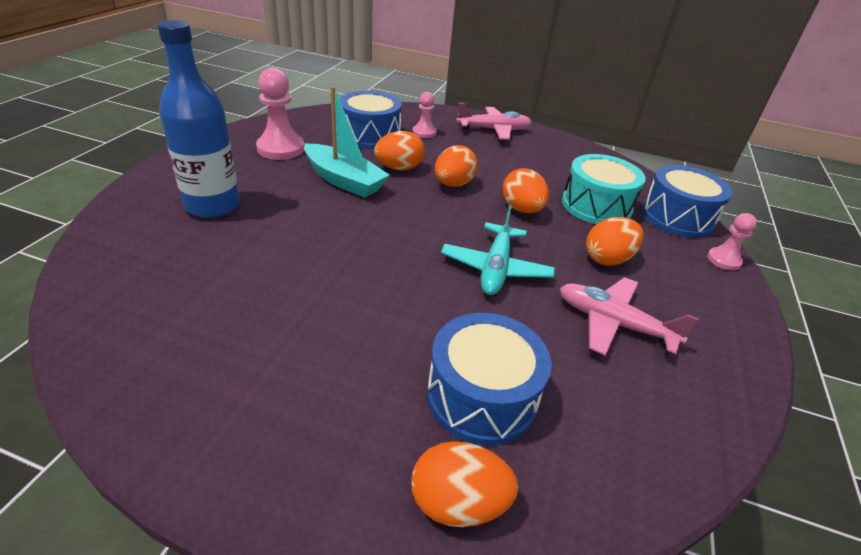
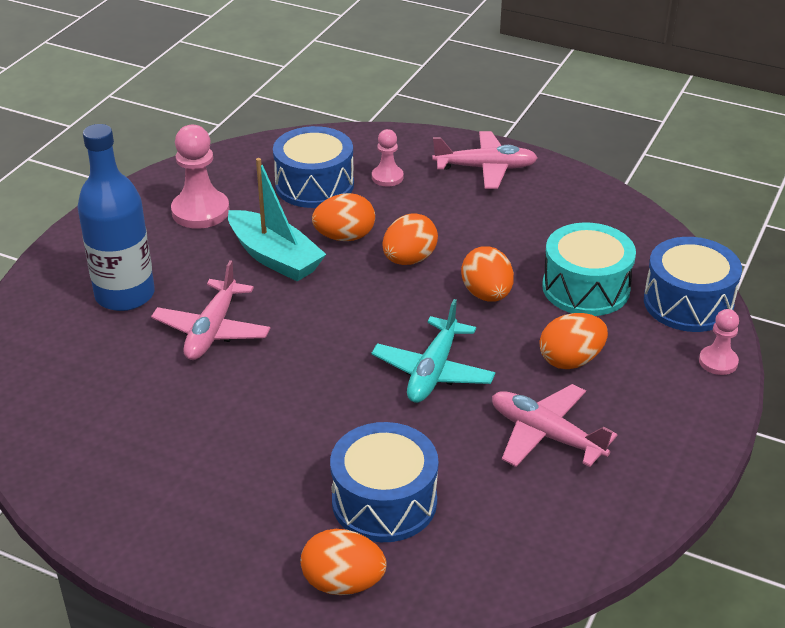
camera: 10 degrees right, 0 degrees up
none -> pink plane [151,260,270,360]

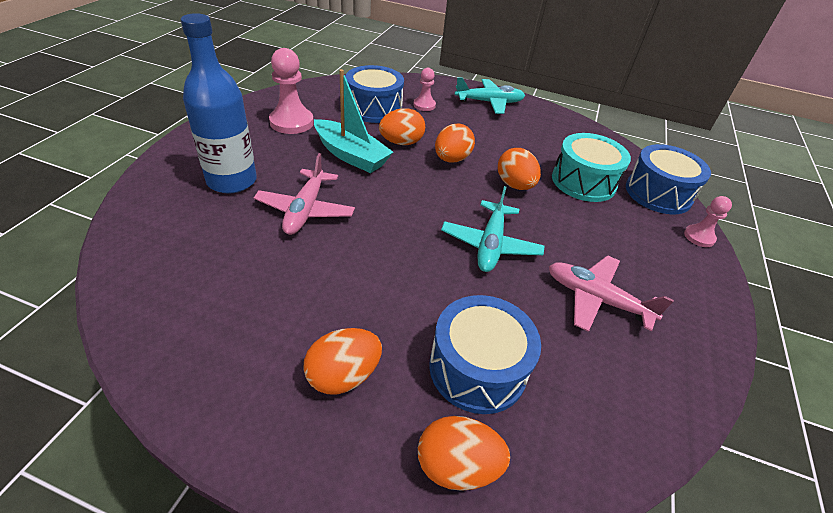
camera: 10 degrees left, 5 degrees up
pink plane [432,131,538,189] -> turquoise plane [455,77,525,114]
orange egg [540,313,608,369] -> orange egg moved to [303,328,382,394]

